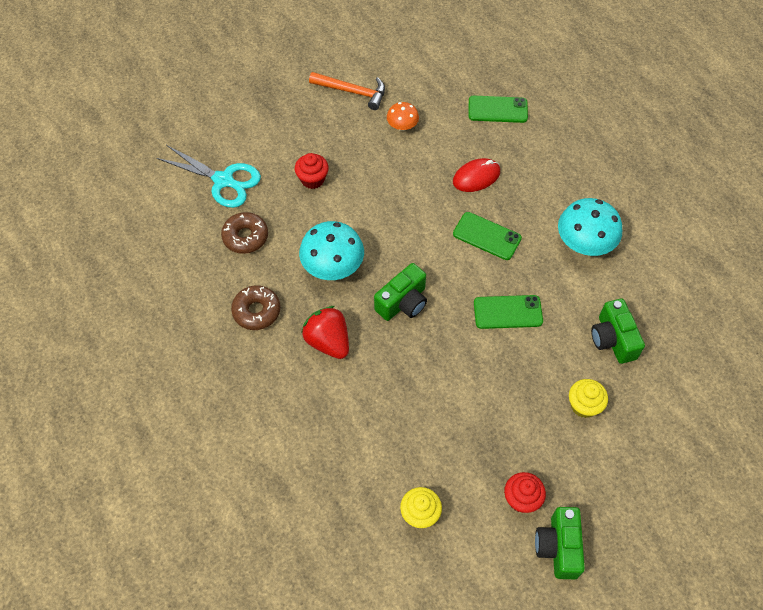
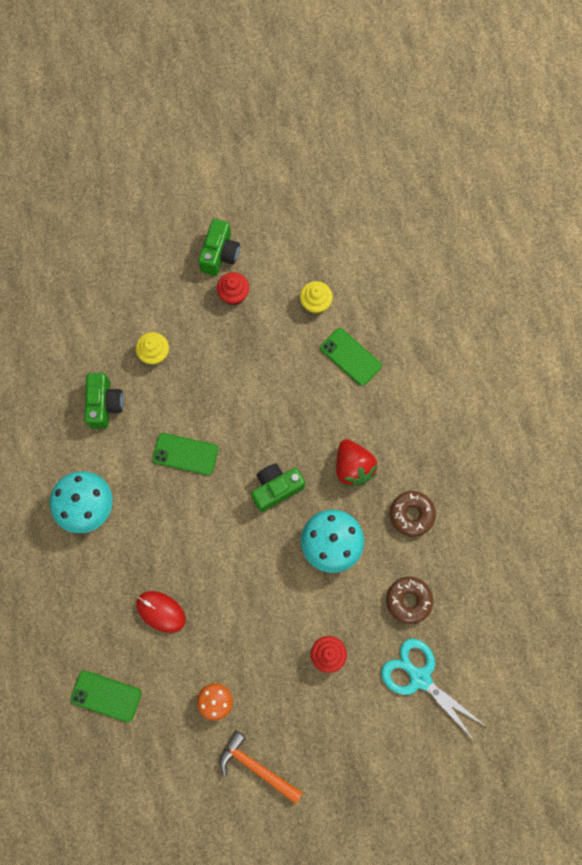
camera: 165 degrees left, 15 degrees up
red mouse [453,158,500,192] -> red mouse turned 45 degrees clockwise [136,591,185,633]
green phone [453,212,522,260] -> green phone moved to [320,328,382,386]

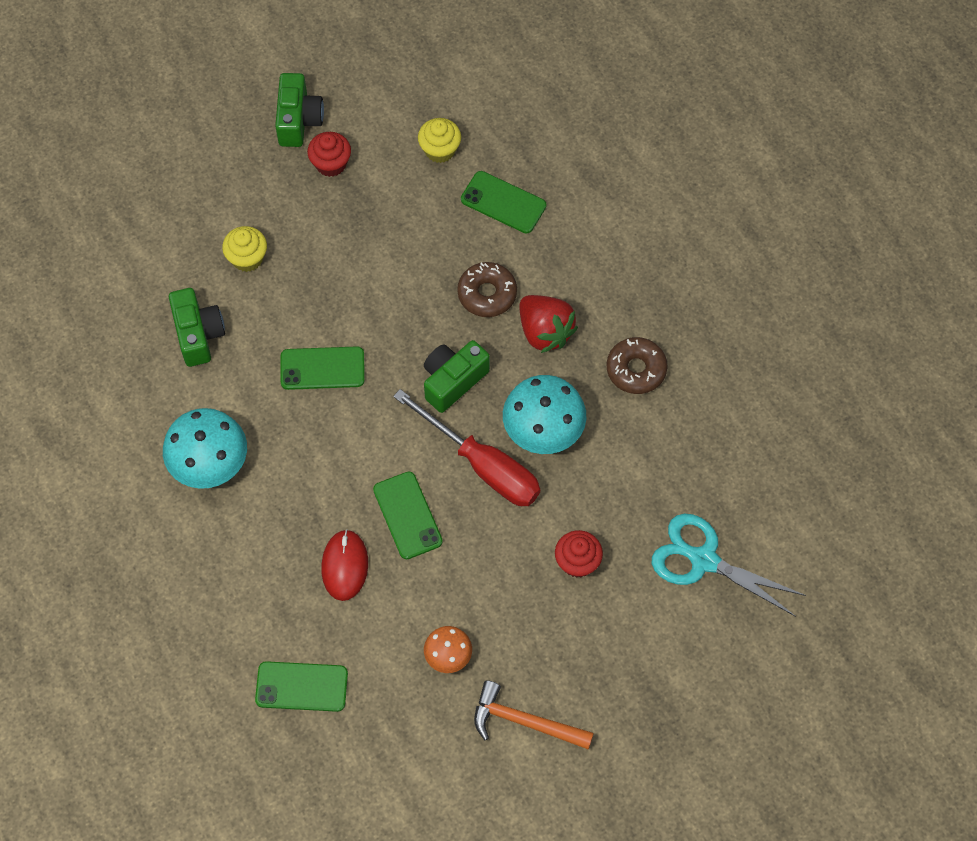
camera: 15 degrees left, 10 degrees down
red mouse [136,591,185,633] -> red mouse turned 75 degrees clockwise [321,529,368,601]
brown donut [386,577,433,624] -> brown donut moved to [457,262,517,317]
none -> green phone [373,472,443,559]
none -> red screwdriver [393,389,540,506]

